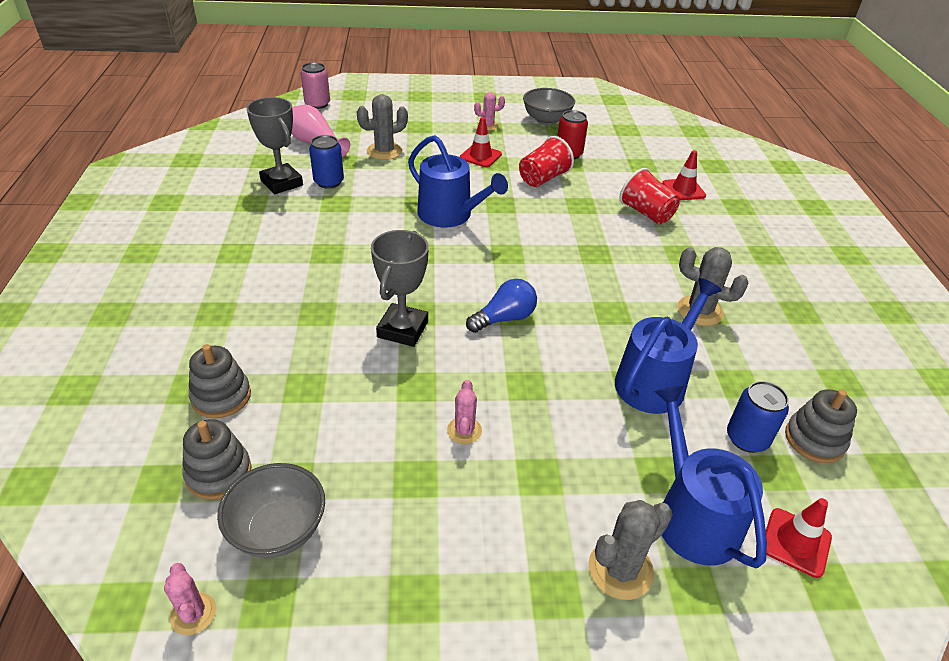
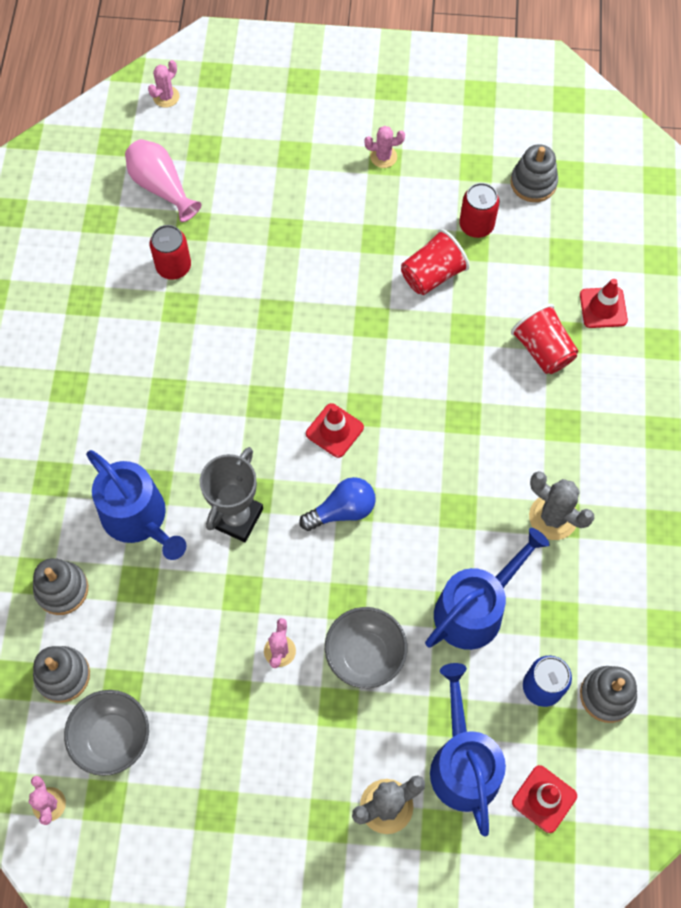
camera: 10 degrees right, 25 degrees up
grey trophy [246,97,303,194] -> none
pink can [301,62,330,109] -> pink cactus [148,60,180,108]
blue can [309,135,344,189] -> red can [150,225,191,280]
grey cactus [357,94,408,160] -> none
blue watering can [408,135,508,227] -> blue watering can moved to [86,450,186,560]
red traffic cone [460,117,502,167] -> red traffic cone moved to [306,403,364,458]
grey bowl [523,88,575,125] -> grey bowl moved to [325,607,407,688]
none -> grey stacking toy [510,144,558,202]

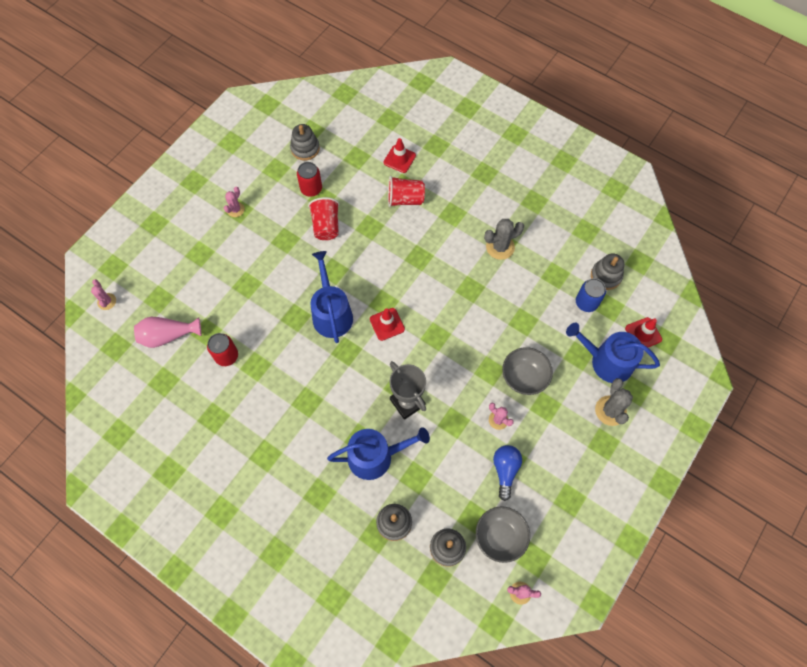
camera: 60 degrees left, 0 degrees up
blue light bulb [299,477,376,531] -> blue light bulb moved to [493,445,522,501]
blue watering can [425,528,550,650] -> blue watering can moved to [311,251,353,343]

